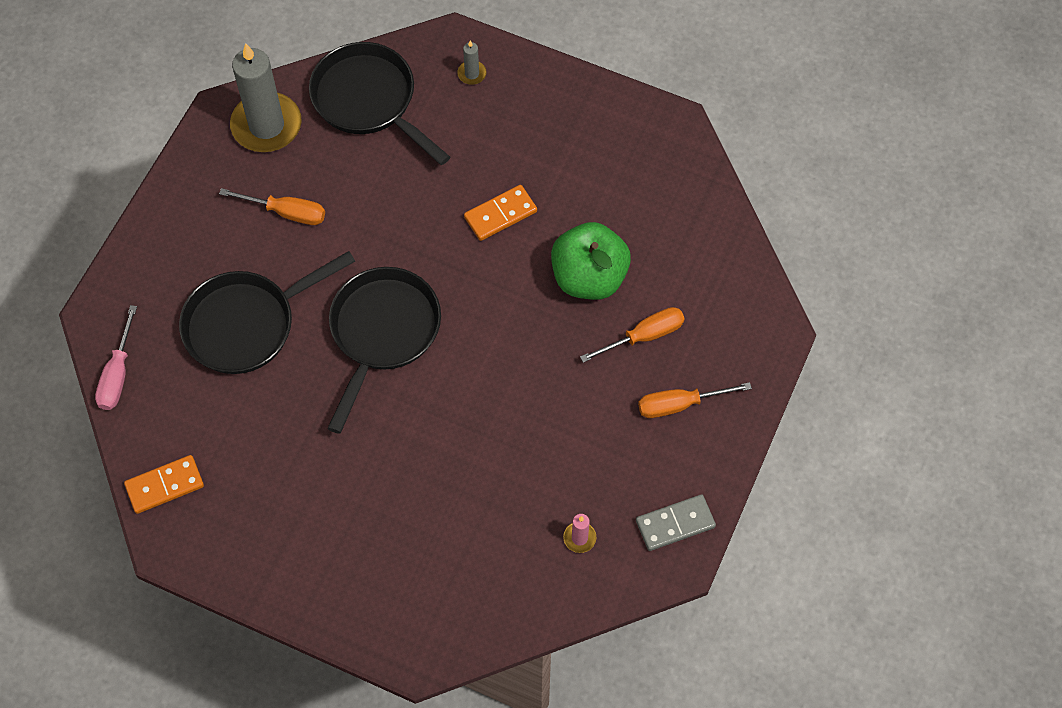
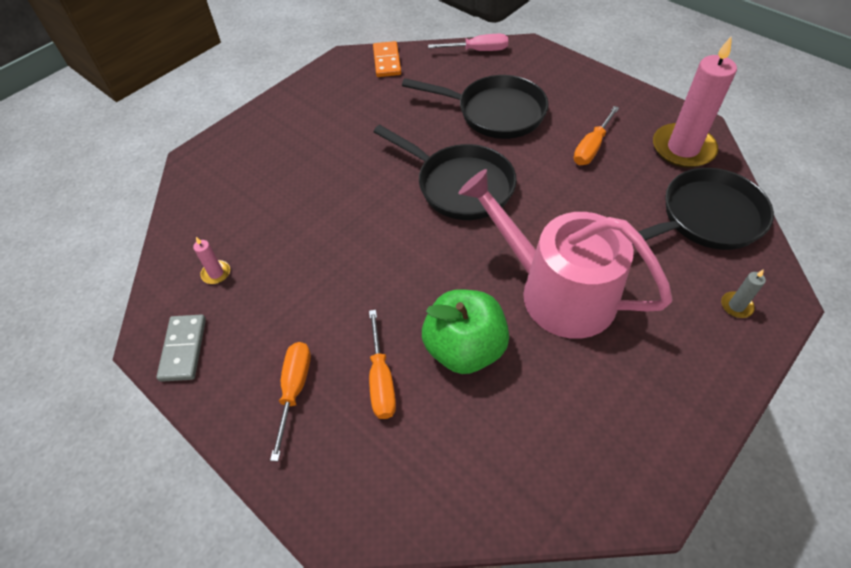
camera: 110 degrees right, 10 degrees down
pink screwdriver [95,305,137,410] -> pink screwdriver turned 150 degrees clockwise [428,34,508,51]
black pan [179,251,355,374] -> black pan turned 120 degrees clockwise [402,75,549,139]
grey candle [230,43,302,152] -> pink candle [653,36,737,168]
orange domino [464,185,537,241] -> pink watering can [458,169,673,339]

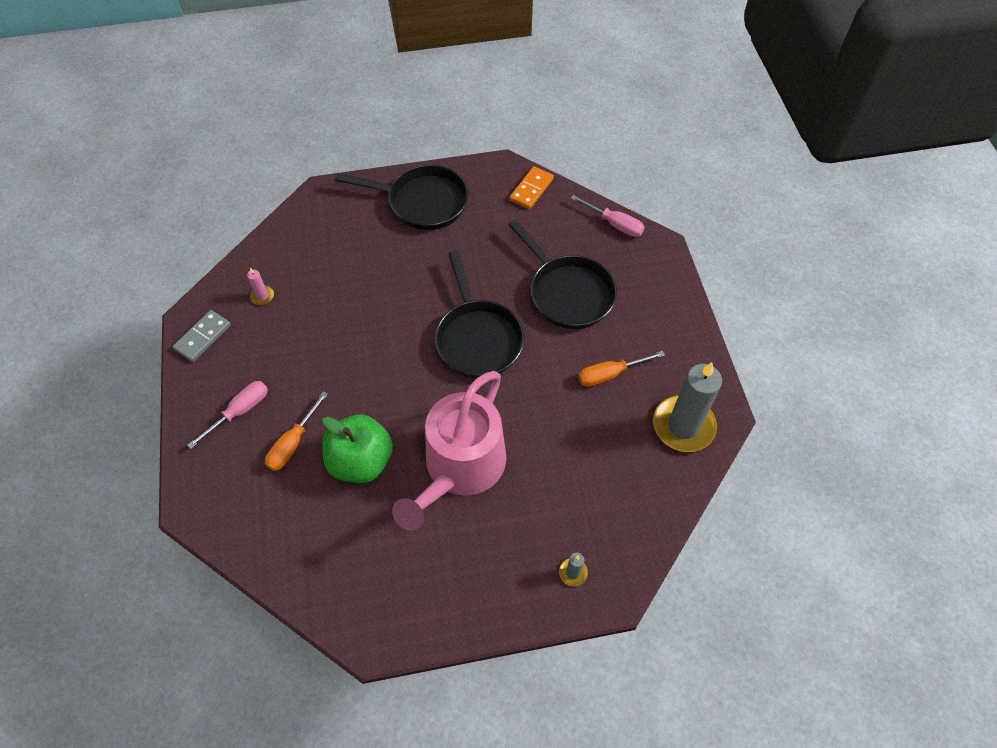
camera: 35 degrees right, 5 degrees up
orange screwdriver [270,342,311,461] -> pink screwdriver [187,381,268,449]
pink watering can [458,169,673,339] -> pink watering can turned 135 degrees counterclockwise [392,371,507,530]
black pan [632,168,774,250] -> black pan moved to [335,165,469,230]
pink candle [653,36,737,168] -> grey candle [653,362,722,452]

